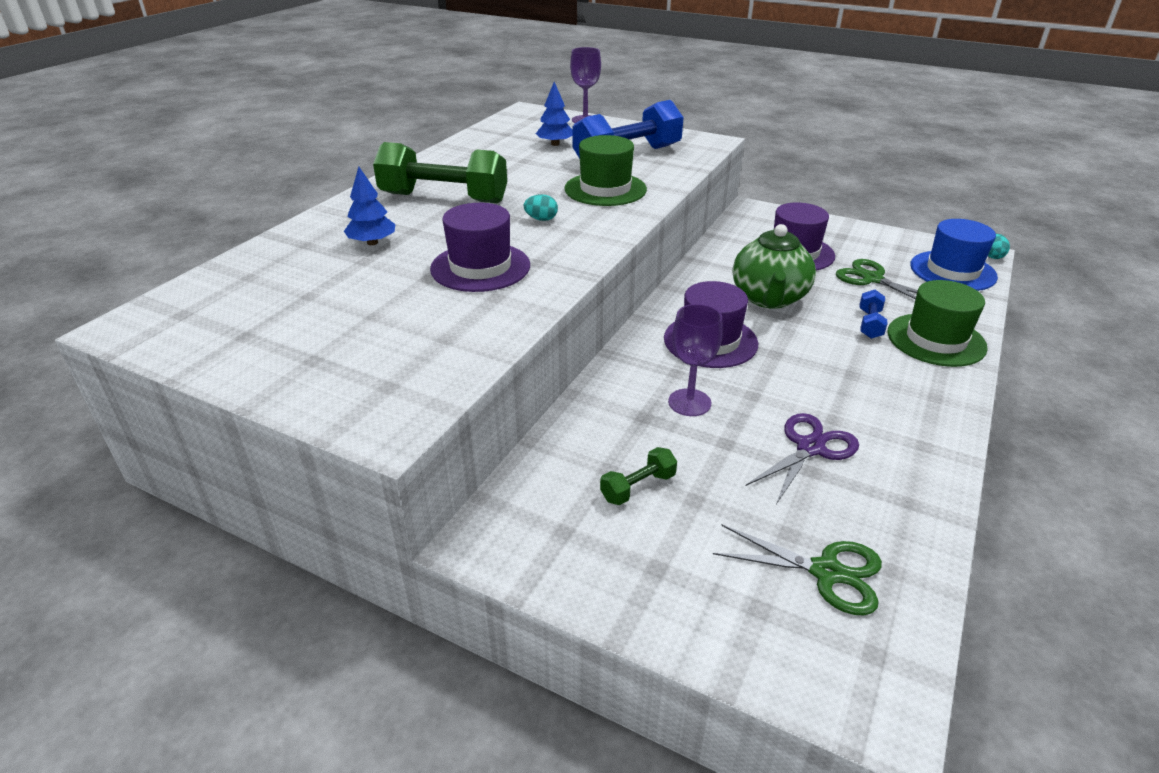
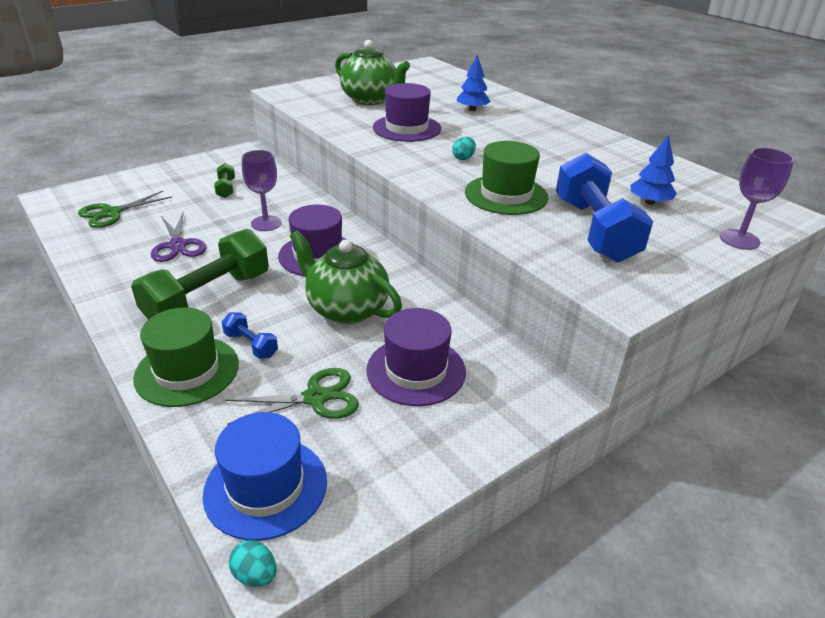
camera: 115 degrees right, 0 degrees up
green dumbbell [373,142,507,203] -> green dumbbell moved to [131,229,269,320]
none -> green teapot [335,40,410,105]

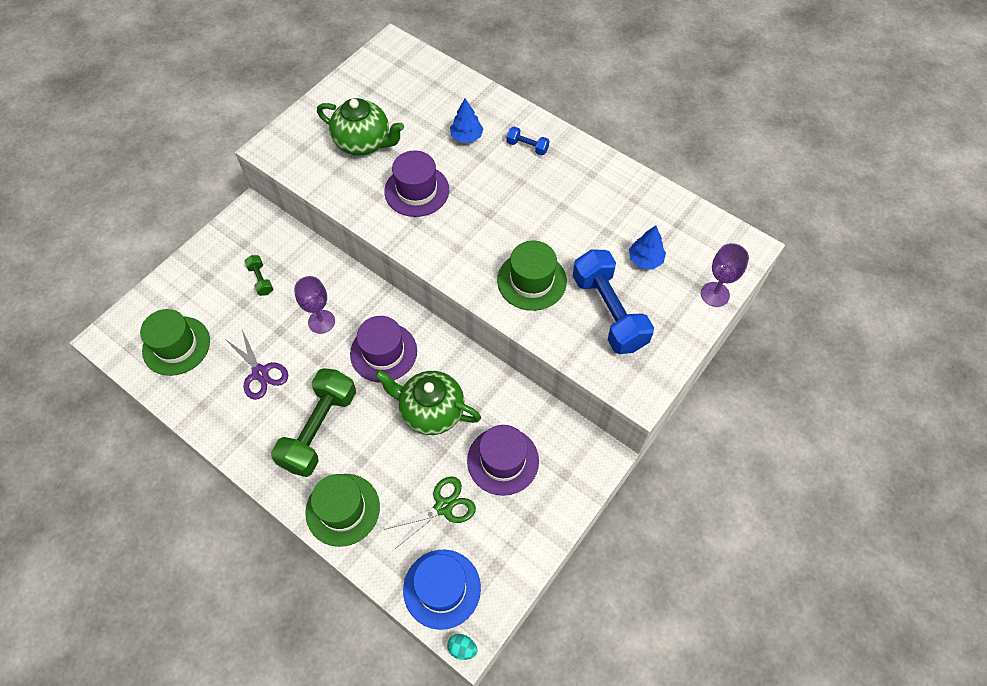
camera: 15 degrees left, 25 degrees up
green scissors [78,191,172,228] -> green hat [140,309,210,376]
blue dumbbell [222,312,278,359] -> blue dumbbell moved to [506,127,550,155]
turquoise egg [452,136,476,160] -> none

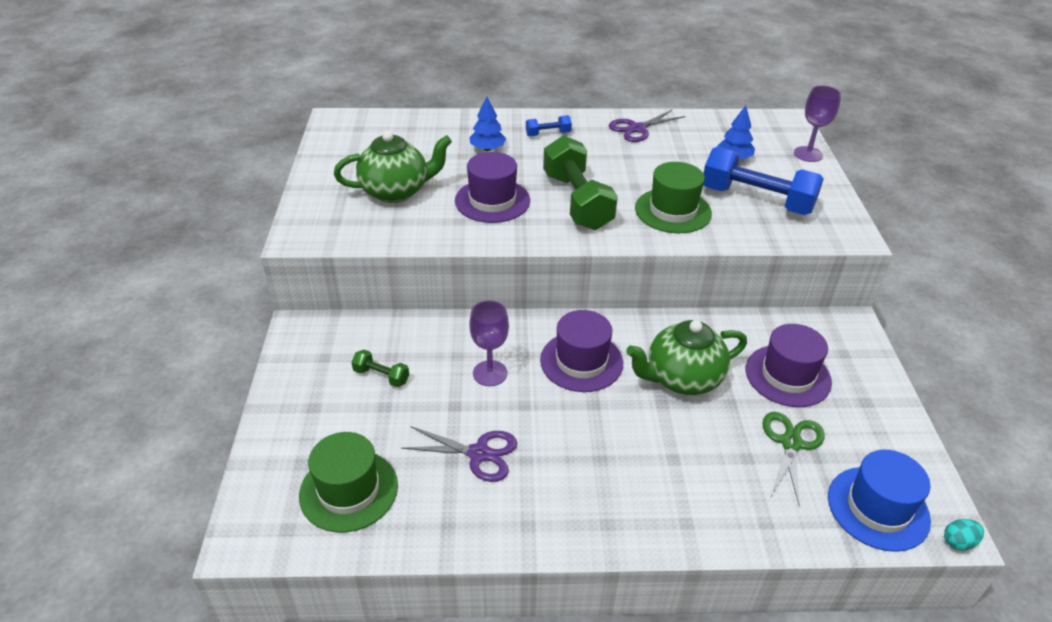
camera: 40 degrees left, 20 degrees down
green dumbbell [271,368,356,477] -> green dumbbell moved to [543,135,618,230]
green hat [305,474,380,547] -> none
none -> purple scissors [608,110,685,142]

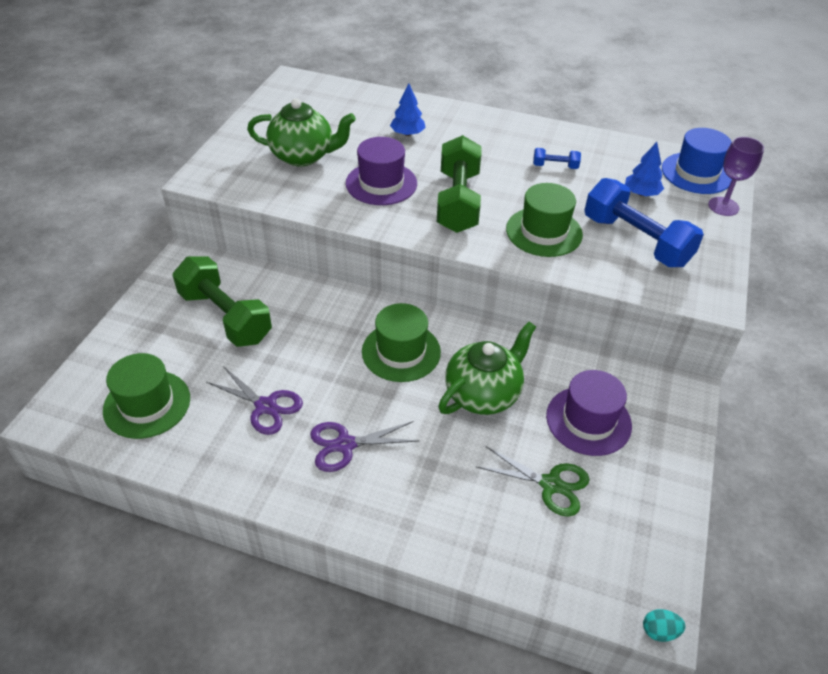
camera: 20 degrees right, 5 degrees up
green dumbbell [351,350,409,387] -> green dumbbell [173,256,272,347], size x2.24
purple goblet [469,300,509,386] -> none
blue dumbbell [526,115,572,136] -> blue dumbbell moved to [533,148,581,169]
purple hat [540,310,623,392] -> green hat [362,303,441,382]
purple scissors [608,110,685,142] -> purple scissors moved to [310,421,418,472]
green teapot [626,320,747,395] -> green teapot turned 135 degrees clockwise [438,322,536,415]
green scissors [762,412,825,507] -> green scissors turned 75 degrees clockwise [477,446,589,517]
blue hat [828,450,931,552] -> blue hat moved to [662,128,732,194]

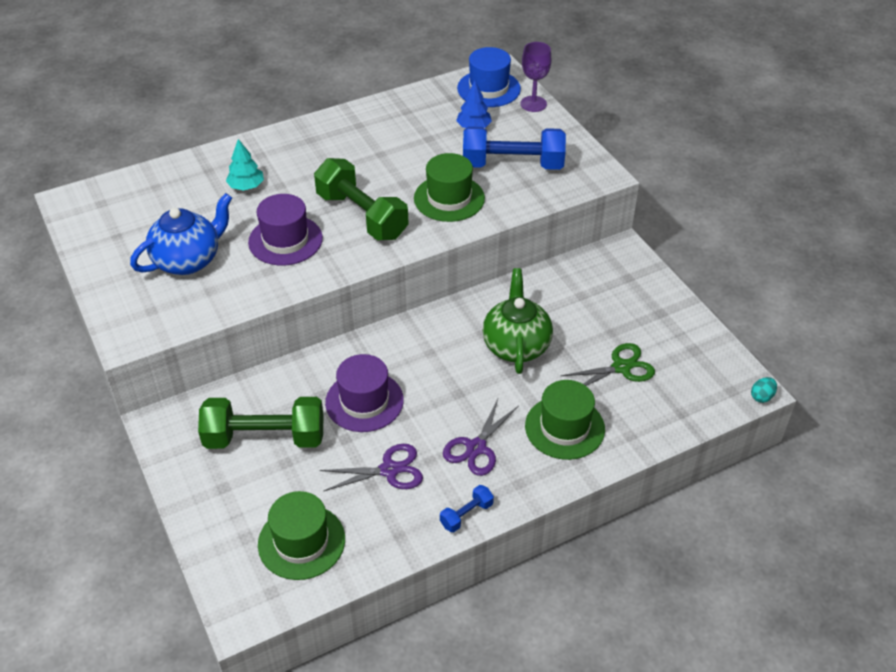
camera: 45 degrees left, 0 degrees up
green teapot [247,98,356,167] -> blue teapot [130,193,232,275]
green hat [362,303,441,382] -> green hat moved to [525,380,605,460]
blue tree [390,83,426,136] -> turquoise tree [226,139,264,191]
blue dumbbell [533,148,581,169] -> blue dumbbell moved to [440,485,494,532]
purple hat [546,370,632,456] -> purple hat moved to [325,354,404,432]

